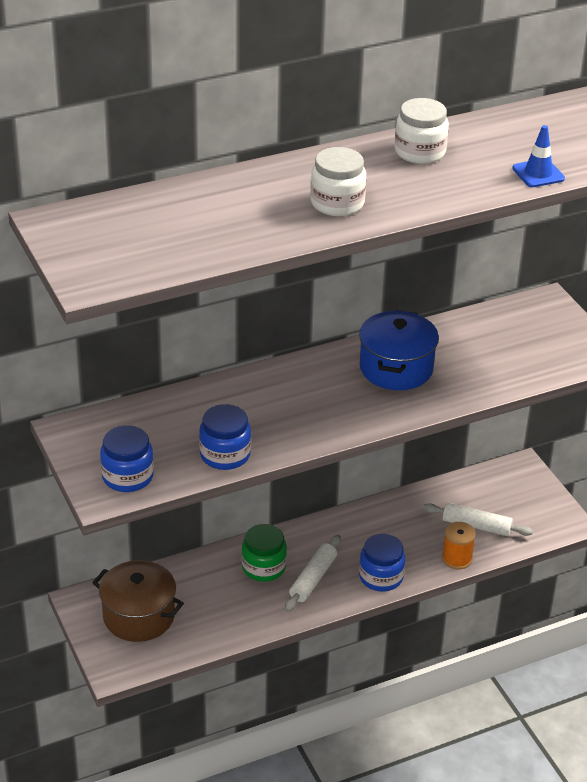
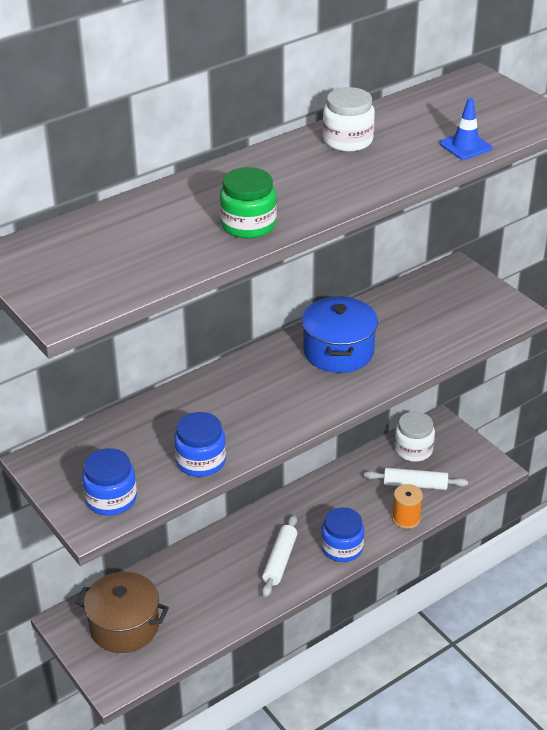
camera: 10 degrees left, 0 degrees up
green jar [242,524,287,581] -> green jar moved to [220,167,277,238]
white jar [310,147,366,216] -> white jar moved to [394,412,435,462]

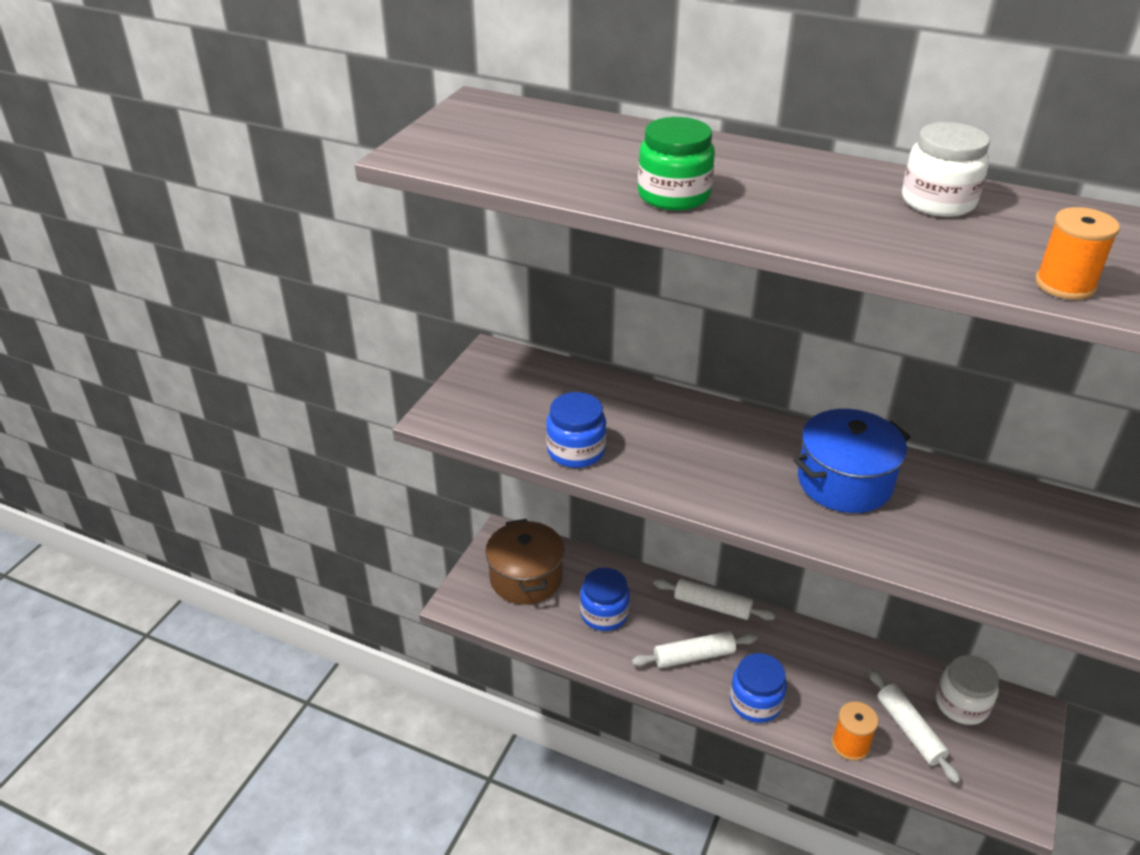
camera: 60 degrees right, 0 degrees up
blue jar [82,448,137,516] -> blue jar moved to [580,568,630,631]
blue traffic cone [440,98,492,160] -> orange spool [1035,207,1120,300]
none -> white rolling pin [653,578,775,620]

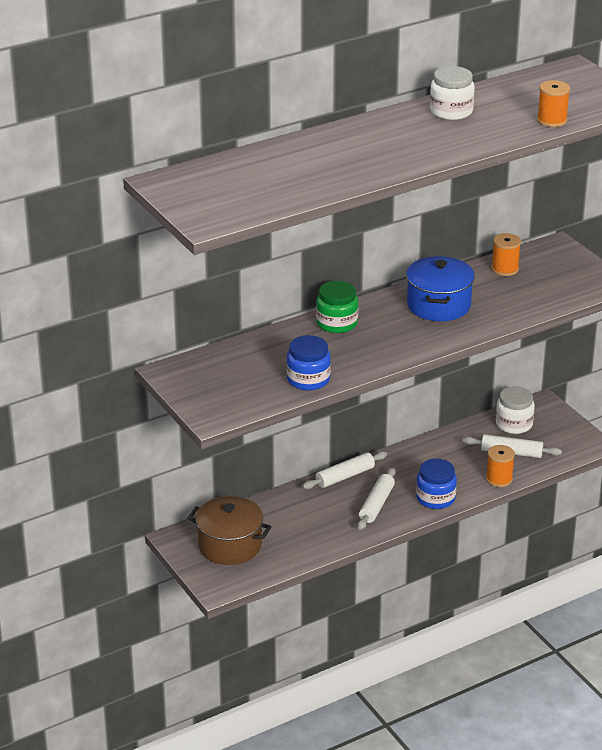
camera: 55 degrees left, 5 degrees down
blue jar [580,568,630,631] -> none
green jar [638,117,715,210] -> green jar moved to [316,281,359,333]
none -> orange spool [491,233,521,276]

